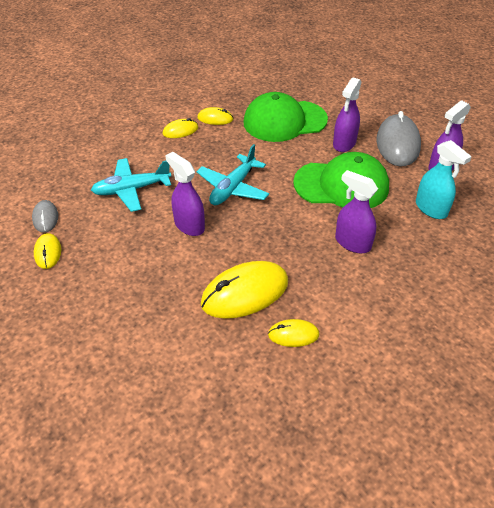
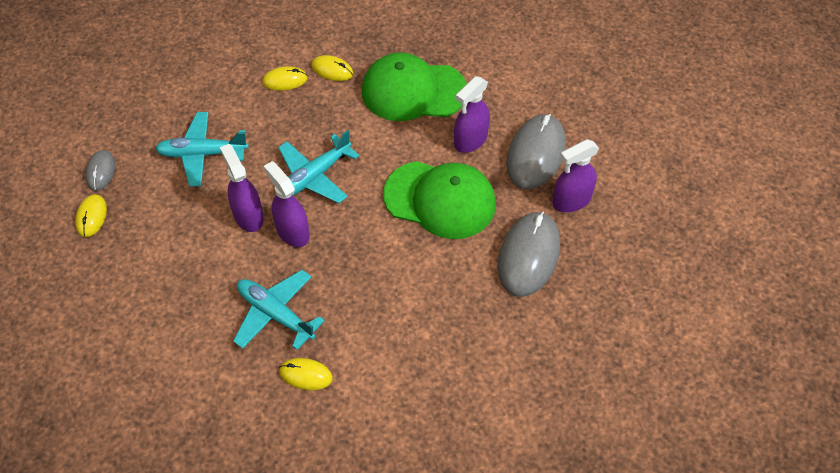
camera: 15 degrees right, 10 degrees up
yellow mouse [201,261,288,319] -> turquoise plane [233,270,325,350]
purple spray bottle [335,170,378,253] -> purple spray bottle moved to [264,161,310,247]
turquoise spray bottle [416,140,472,219] -> grey mouse [498,212,560,297]

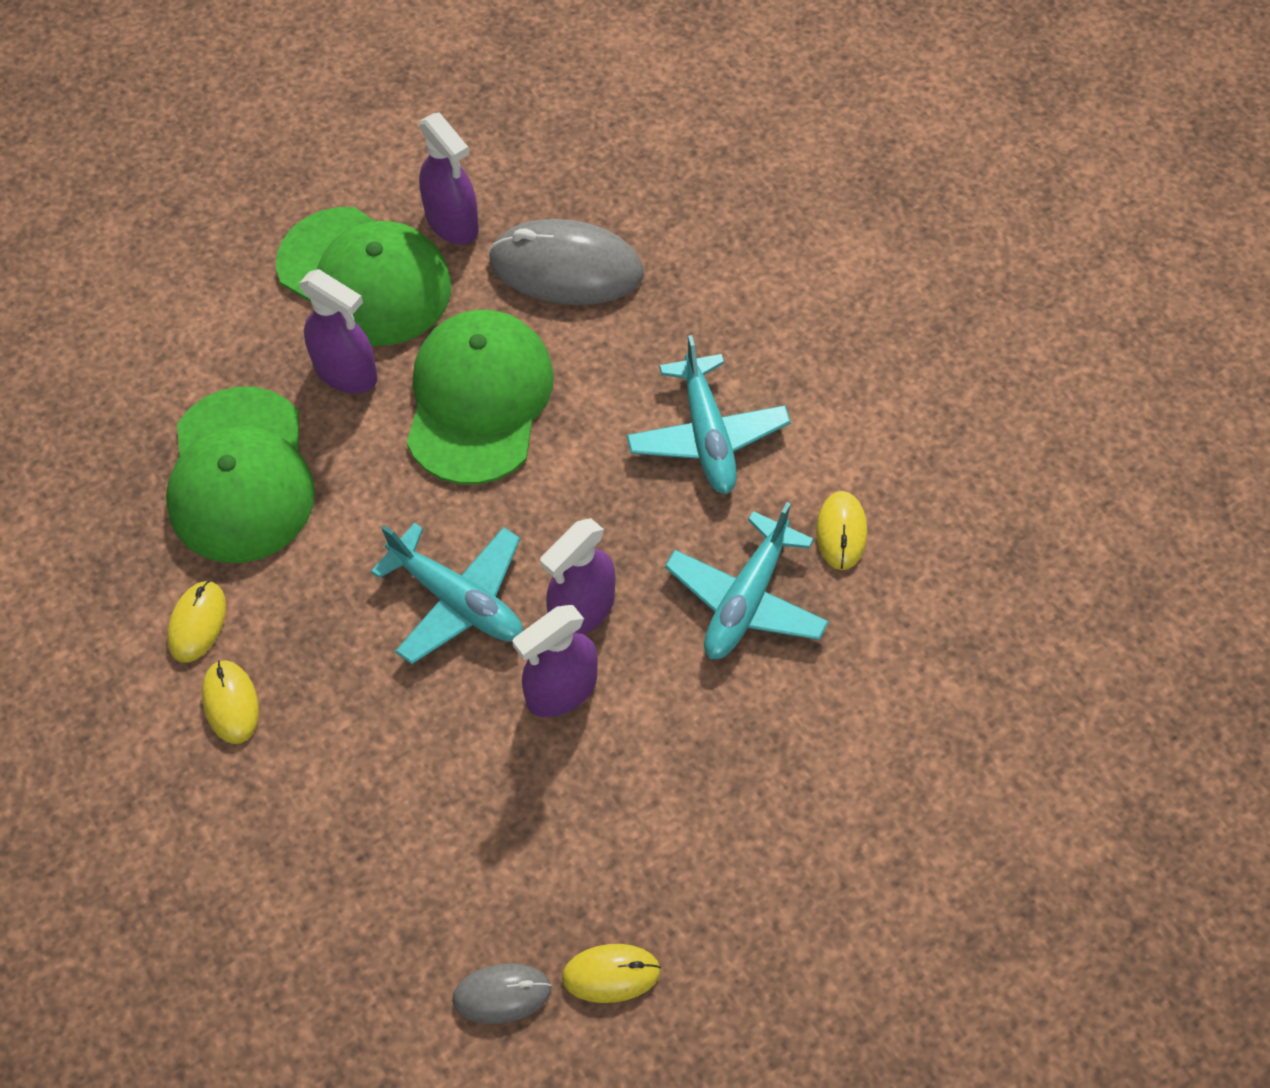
camera: 100 degrees left, 5 degrees up
turquoise plane [155,112,249,187] -> turquoise plane moved to [627,335,791,494]
grey mouse [506,114,566,189] -> green cap [276,207,451,346]

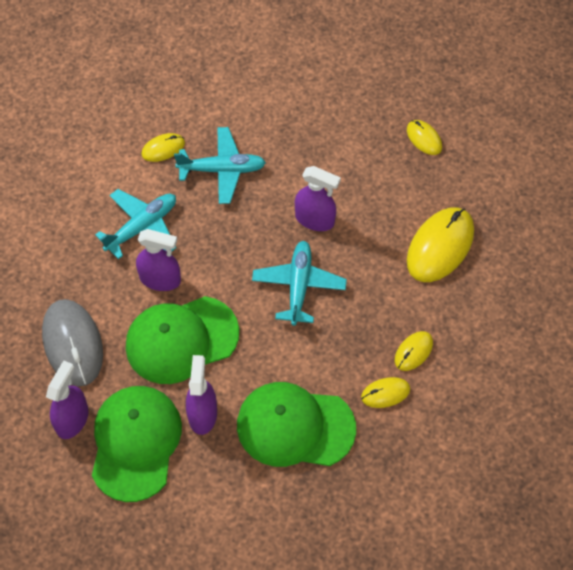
camera: 120 degrees left, 0 degrees up
green cap [166,387,315,563] -> green cap turned 135 degrees counterclockwise [237,382,356,467]
grey mouse [452,963,552,1024] -> none
purple spray bottle [540,518,615,635] -> purple spray bottle moved to [136,229,181,291]
none -> yellow mouse [407,207,474,282]

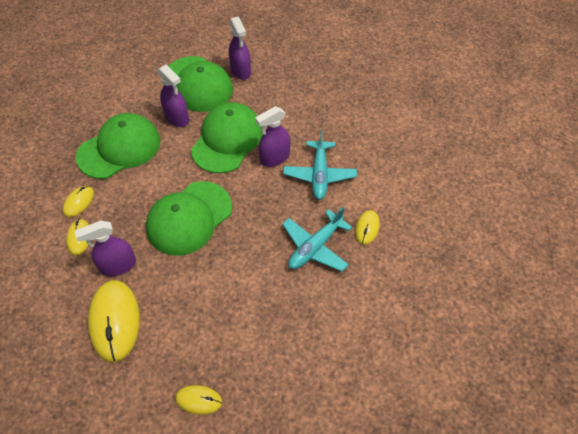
camera: 135 degrees right, 5 degrees down
grey mouse [42,299,103,386] -> none
turquoise plane [252,241,347,326] -> green cap [146,181,232,256]
purple spray bottle [295,166,341,231] -> purple spray bottle moved to [75,220,136,276]

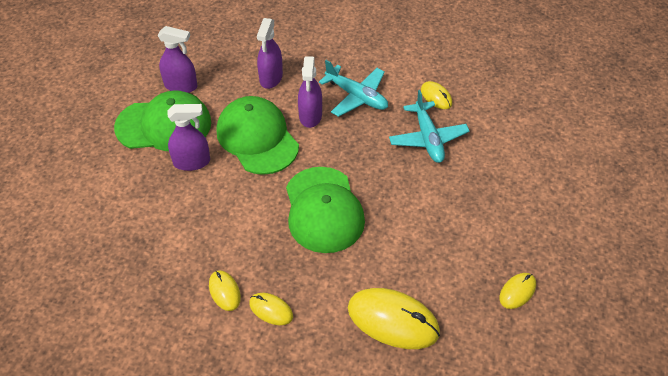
camera: 55 degrees left, 5 degrees down
purple spray bottle [75,220,136,276] -> purple spray bottle moved to [257,18,283,89]
green cap [76,113,160,179] -> none

